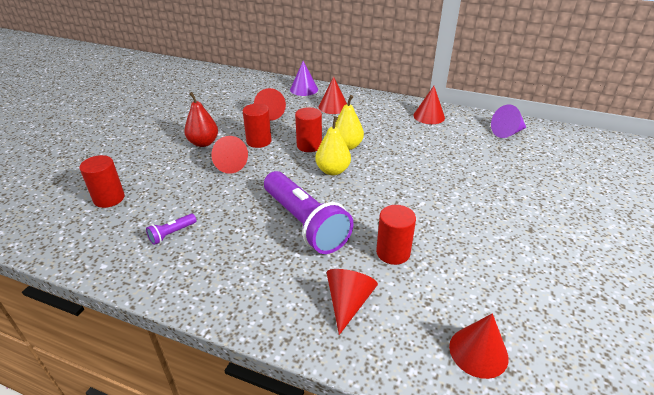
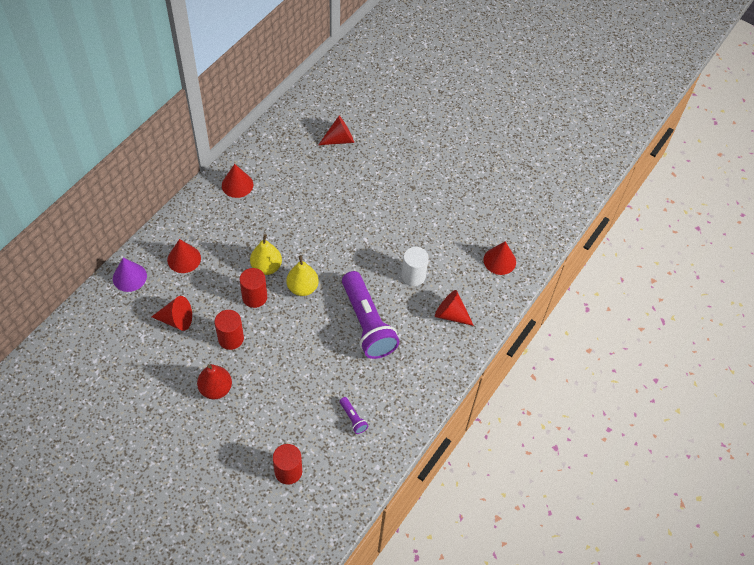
camera: 80 degrees left, 20 degrees up
red cone [211,136,248,174] -> red cone moved to [318,116,354,145]
purple flashlight [264,171,354,254] -> purple flashlight turned 90 degrees clockwise [342,271,399,359]
red cylinder [376,205,416,265] -> white cylinder [401,247,429,286]
purple cone [491,104,526,138] -> none

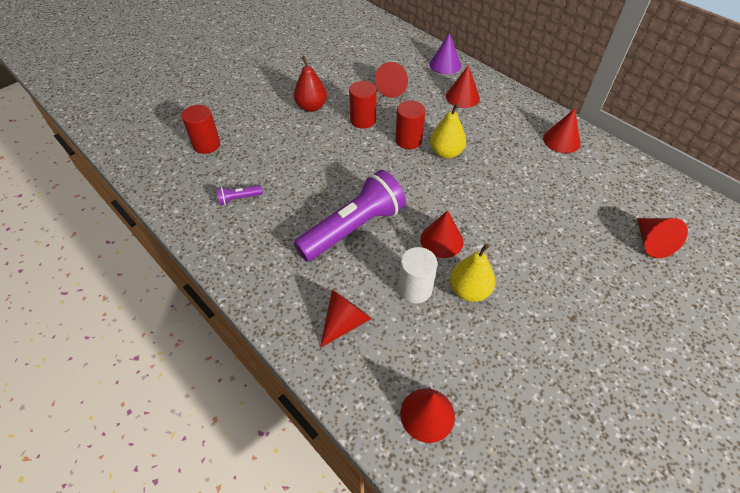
camera: 105 degrees right, 5 degrees down
yellow pear [286,255,319,296] -> yellow pear moved to [450,244,496,302]
purple flashlight [342,271,399,359] -> purple flashlight turned 150 degrees clockwise [294,170,406,262]
none -> red cone [420,210,464,258]

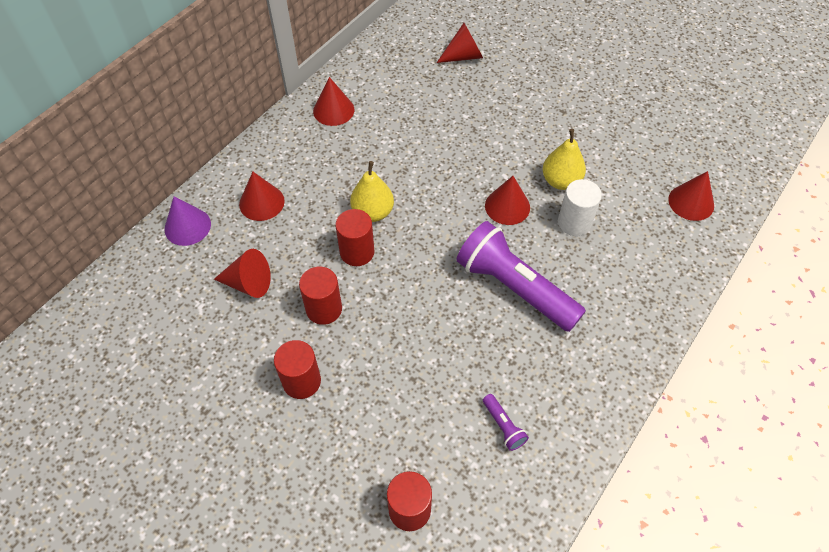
camera: 100 degrees left, 5 degrees up
red pear [294,56,327,112] -> red cylinder [274,340,321,399]
red cone [320,290,372,348] -> none

